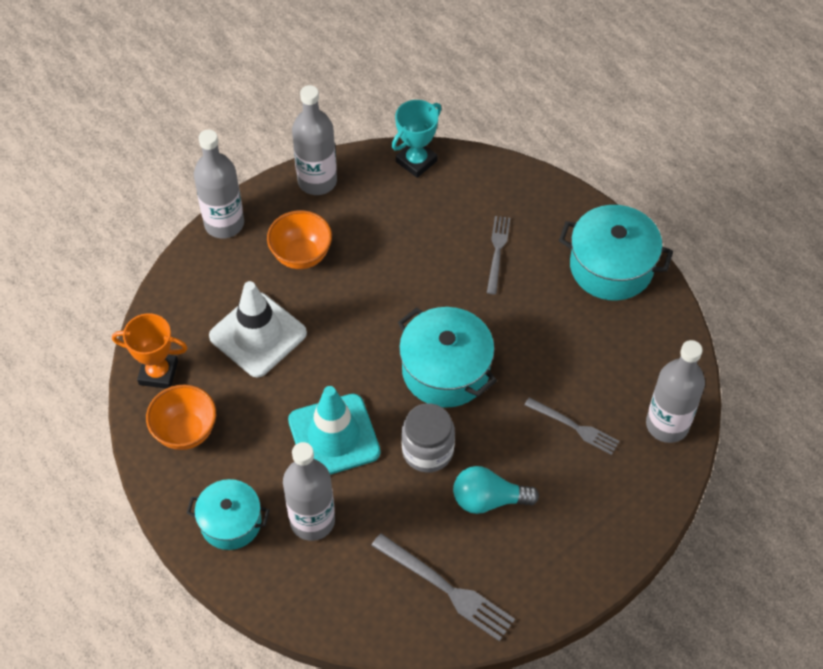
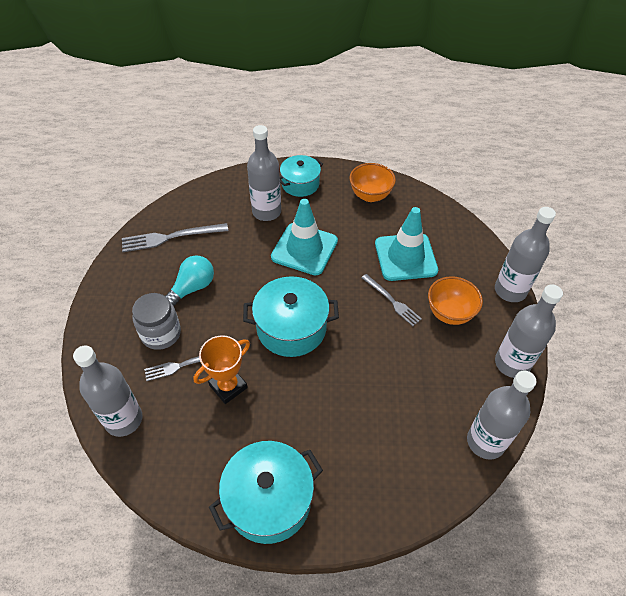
camera: 130 degrees right, 5 degrees down
orange trophy [112,313,187,389] -> orange trophy moved to [194,335,250,404]
white traffic cone [209,281,307,378] -> turquoise traffic cone [375,207,438,281]
turquoise trophy [392,100,441,178] -> grey bottle [467,370,536,460]
grey jar [401,403,455,473] -> grey jar moved to [132,293,181,350]
grey fork [487,216,510,294] -> grey fork moved to [361,274,422,326]

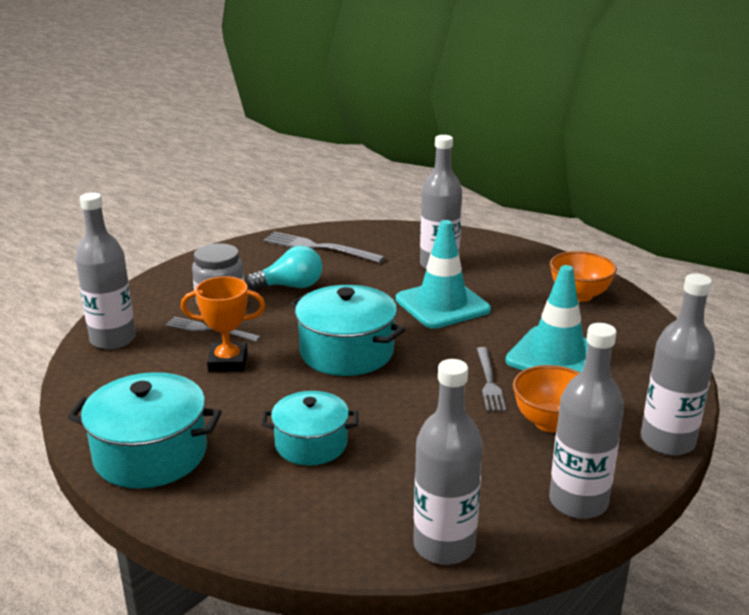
camera: 40 degrees right, 25 degrees down
turquoise pot [280,155,323,197] -> turquoise pot moved to [261,391,358,466]

